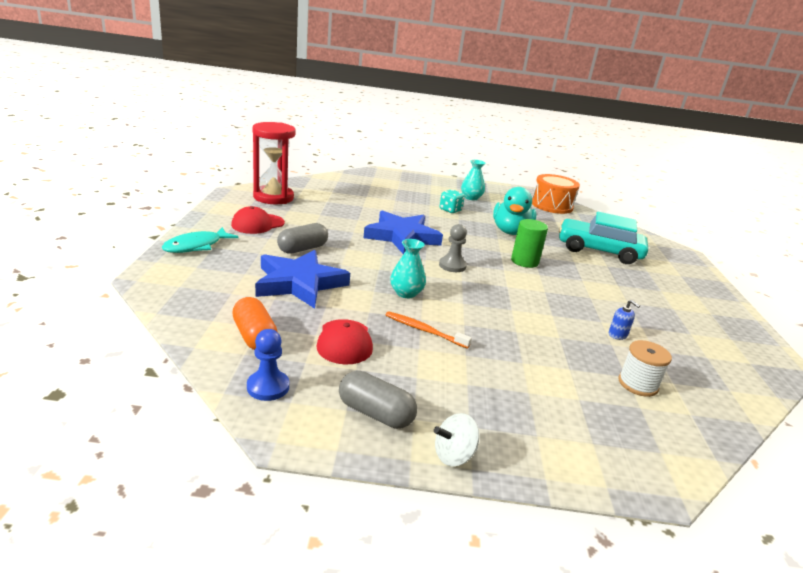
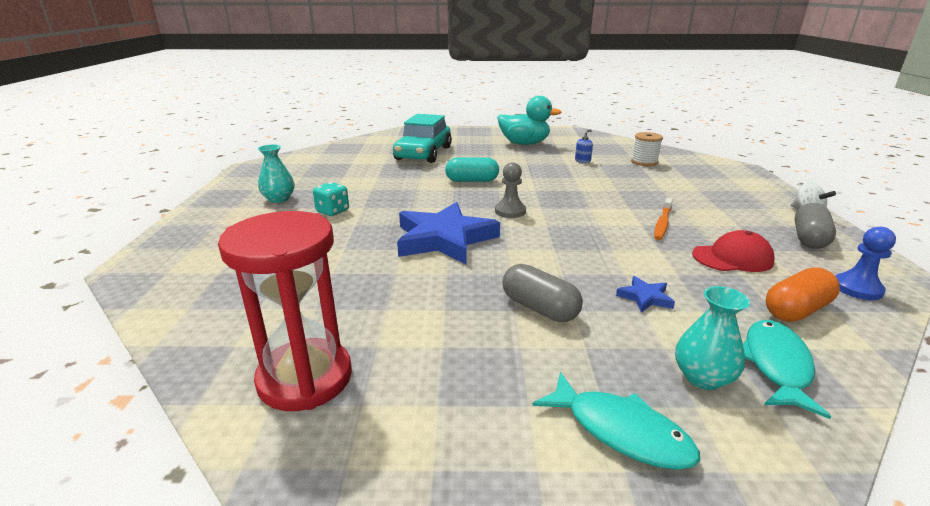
camera: 90 degrees left, 0 degrees up
red cap [231,206,285,234] -> none
blue star [255,250,350,309] -> blue star [616,276,675,313], size x0.42
turquoise vase [390,239,426,298] -> turquoise vase moved to [675,286,750,390]
turquoise duck [493,187,537,235] -> turquoise duck moved to [497,96,561,145]
green cylinder [511,219,548,268] -> turquoise capsule [445,157,499,182]
orange drum [532,174,580,214] -> none
none -> turquoise fish [743,320,831,419]

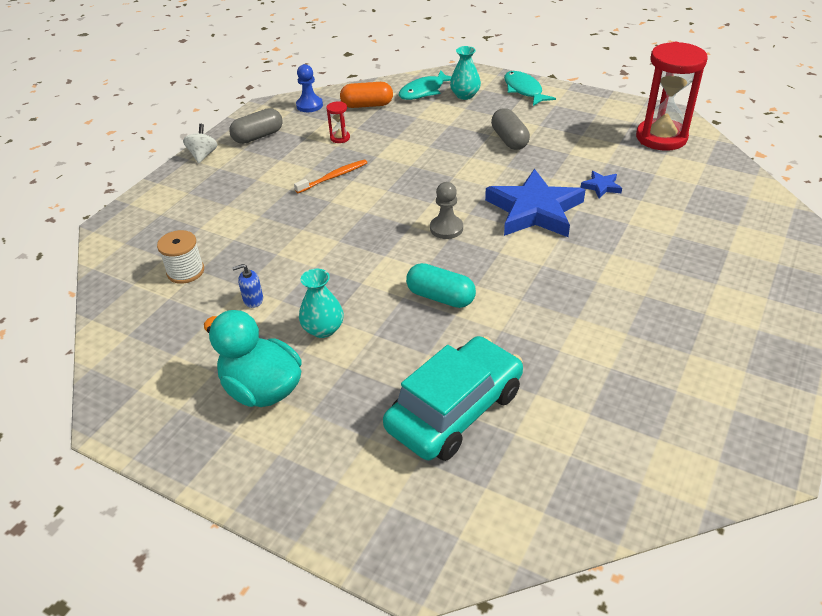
camera: 150 degrees left, 15 degrees up
turquoise vase [258,144,294,203] -> turquoise vase moved to [299,269,344,338]
turquoise dice [313,182,349,216] -> none
blue star [616,276,675,313] -> blue star moved to [580,171,622,198]
red cap [692,230,775,272] -> red hourglass [326,101,350,143]

